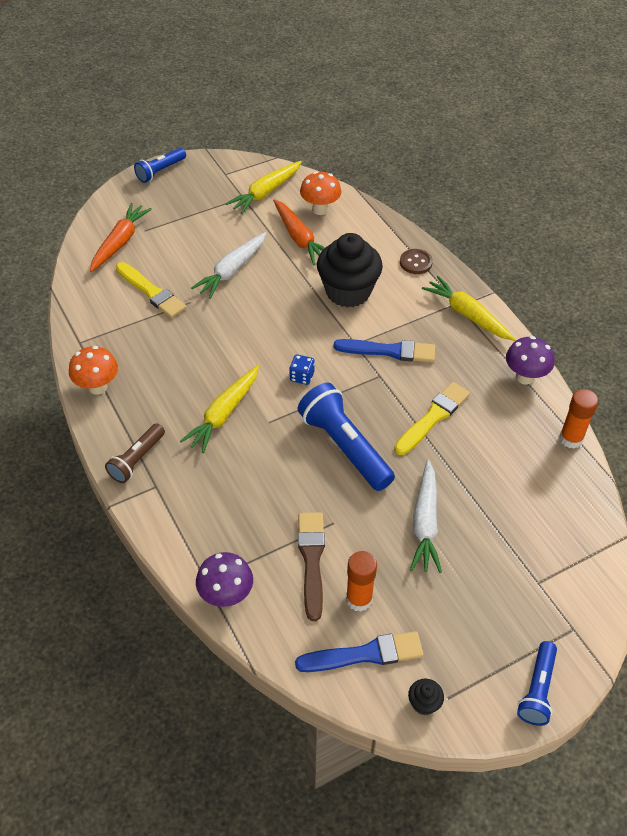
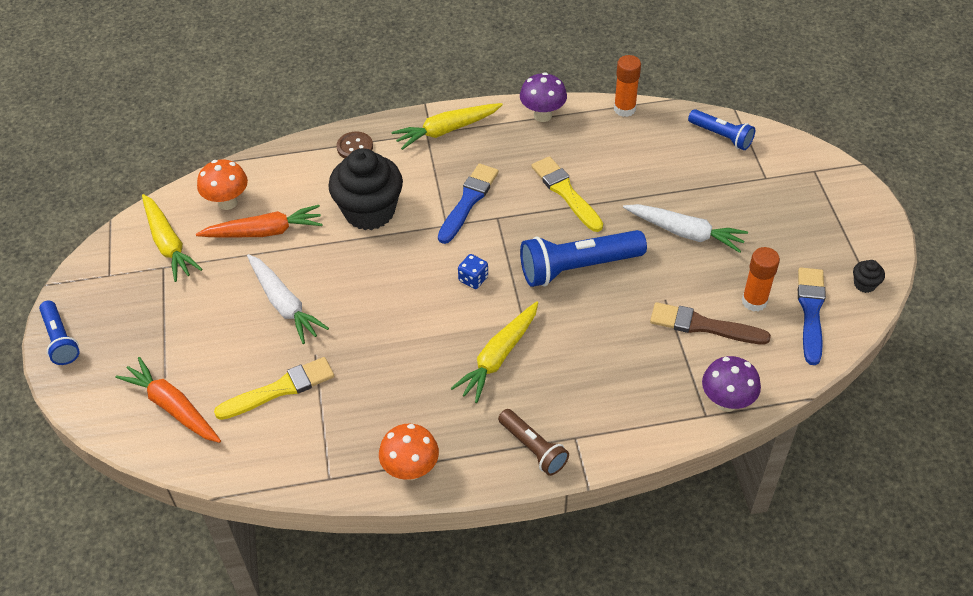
camera: 70 degrees left, 0 degrees up
yellow carrot [180,365,259,453] -> yellow carrot turned 75 degrees clockwise [450,301,538,403]
blue flashlight [517,641,557,726] -> blue flashlight moved to [688,109,755,150]

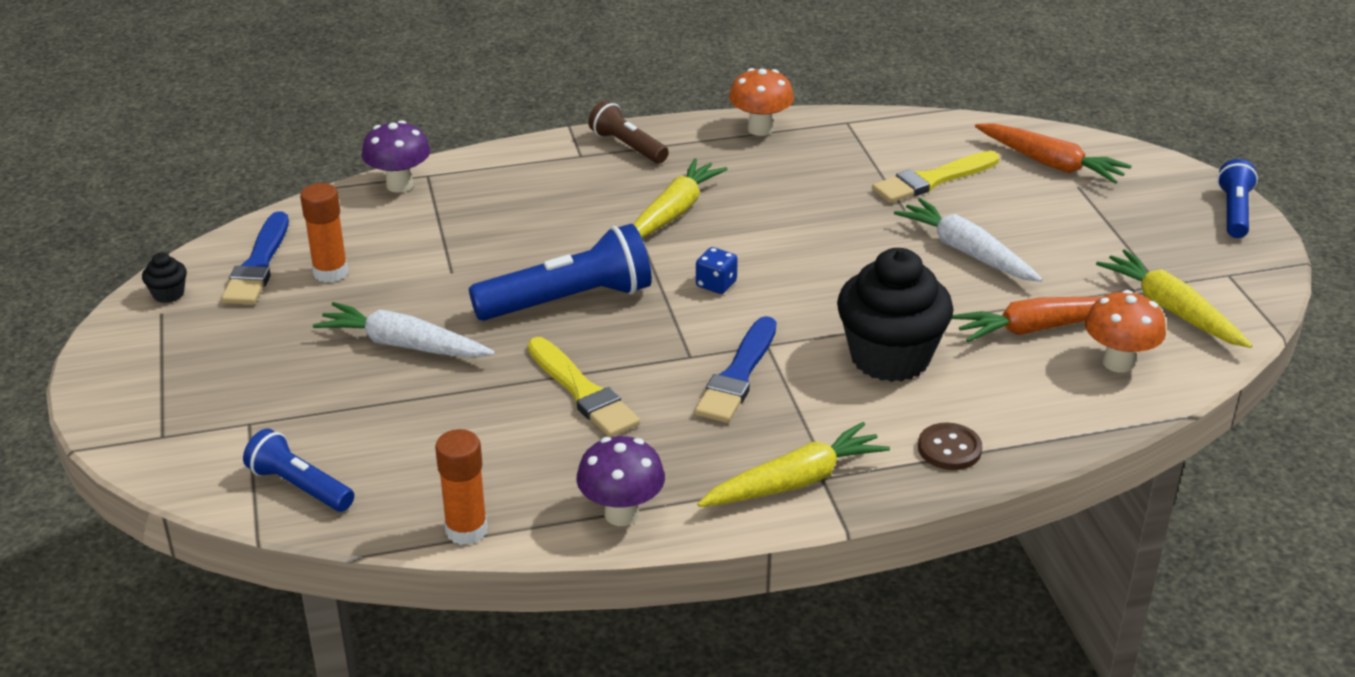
camera: 175 degrees right, 15 degrees down
blue flashlight [39,301,80,365] -> blue flashlight turned 45 degrees clockwise [1217,159,1258,238]
brown brush [650,302,771,344] -> none

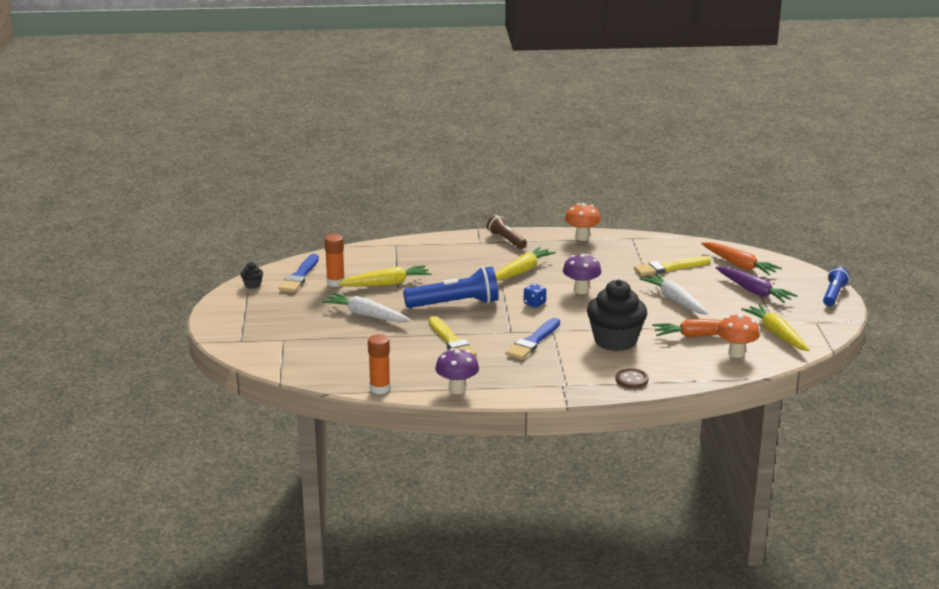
camera: 10 degrees right, 10 degrees down
blue flashlight [243,428,354,512] -> none
purple mushroom [361,120,430,193] -> purple mushroom moved to [563,254,602,294]
yellow carrot [697,422,890,507] -> yellow carrot moved to [338,265,432,286]
none -> purple carrot [716,267,798,303]

